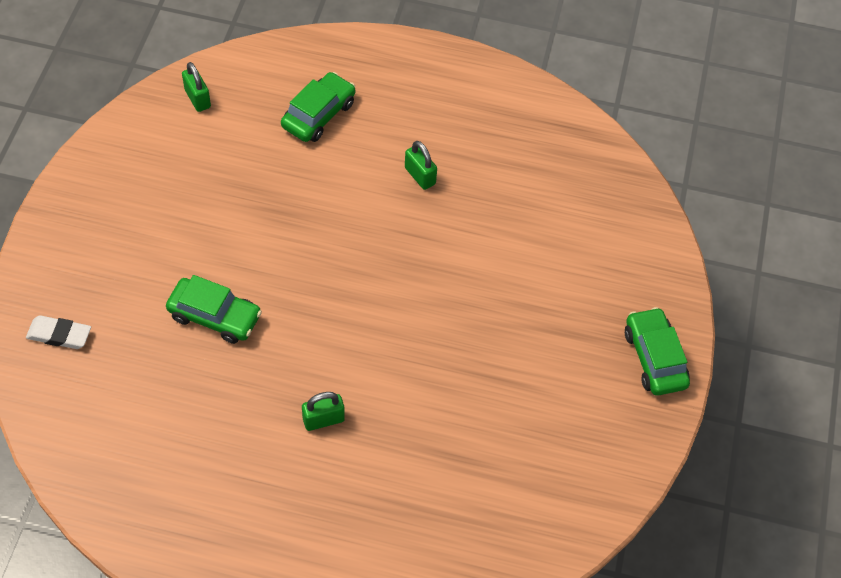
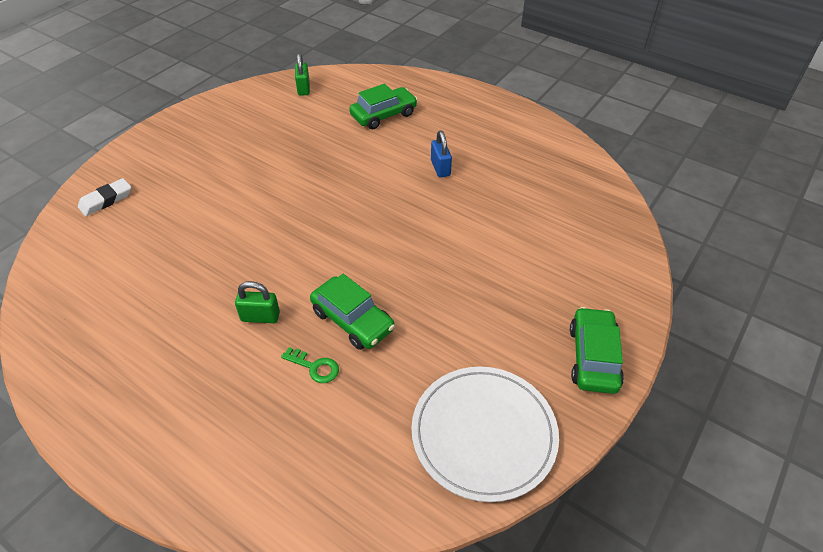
camera: 25 degrees right, 10 degrees down
white eraser [26,315,91,349] -> white eraser turned 75 degrees counterclockwise [78,178,131,216]
green car [166,275,262,344] -> green car moved to [310,274,395,350]
green padlock [405,141,437,190] -> blue padlock [431,130,452,177]
none -> green key [281,347,339,383]
none -> white plate [411,367,559,502]

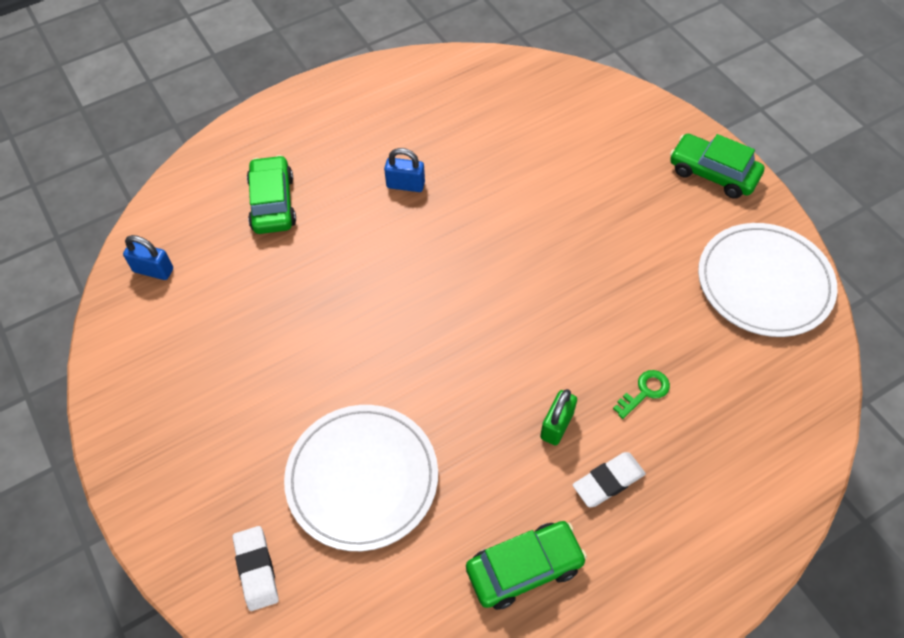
camera: 65 degrees left, 10 degrees up
green padlock [295,53,310,96] -> blue padlock [123,235,173,280]
green car [310,274,395,350] -> green car moved to [466,521,587,610]
none -> white plate [284,405,438,551]
none -> white eraser [573,452,646,507]

